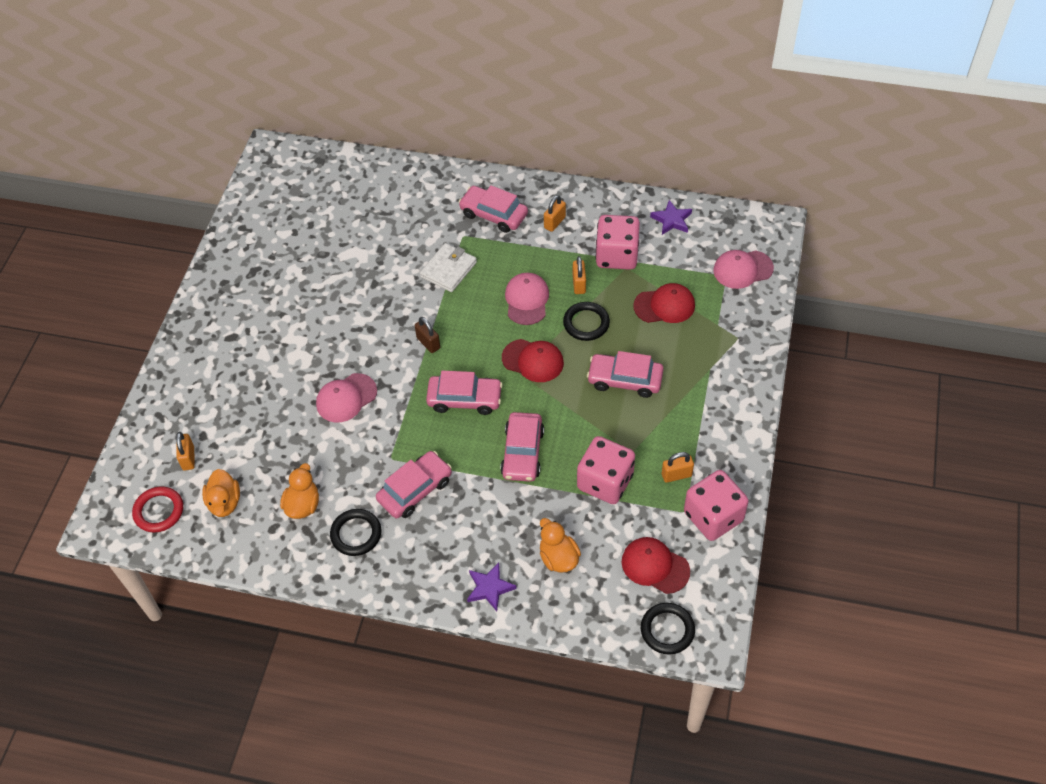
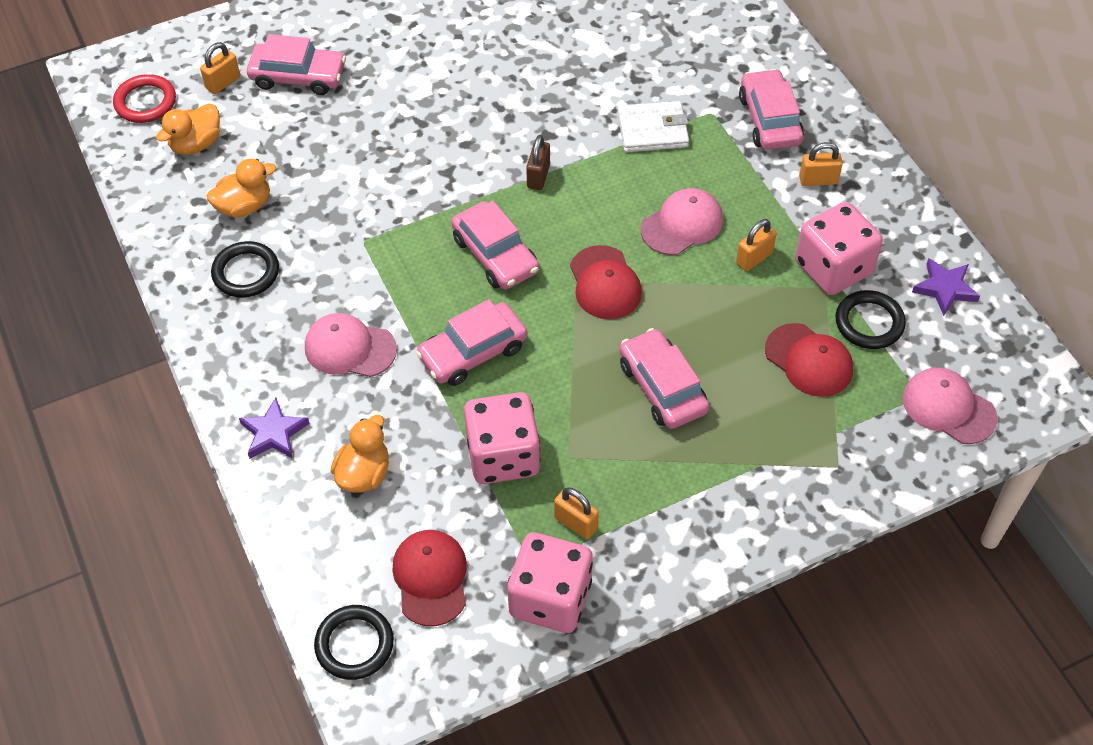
camera: 50 degrees right, 0 degrees up
pink cap [316,373,377,422] -> pink cap moved to [305,313,397,377]
pink car [376,451,452,518] -> pink car moved to [247,34,346,95]
black ring [563,302,610,341] -> black ring moved to [835,290,906,349]

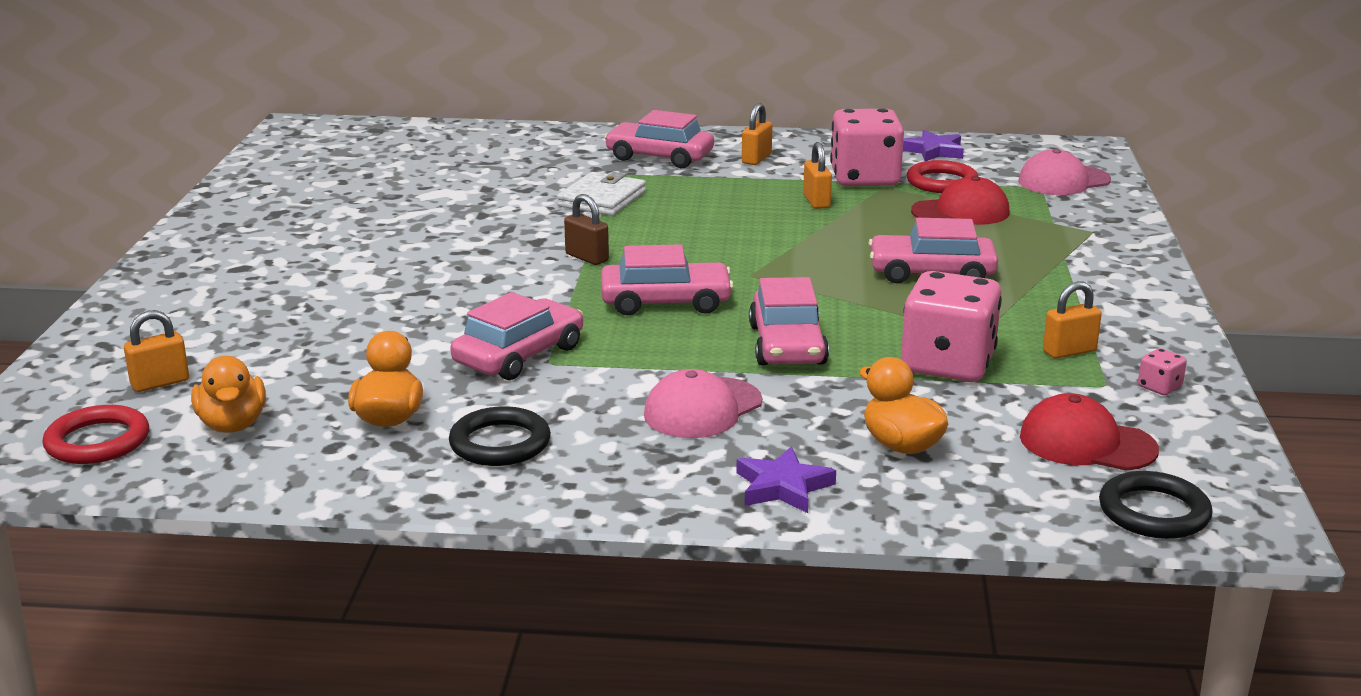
camera: 60 degrees left, 30 degrees down
orange padlock [200,42,240,94] -> orange padlock turned 75 degrees clockwise [124,310,189,392]
pink car [247,34,346,95] -> pink car moved to [450,292,583,380]
pink dice [507,532,593,633] -> pink dice [1138,348,1187,395], size x0.40
red cap [570,245,642,319] -> none
pink cap [641,188,723,255] -> none
black ring [835,290,906,349] -> red ring [907,160,978,193]

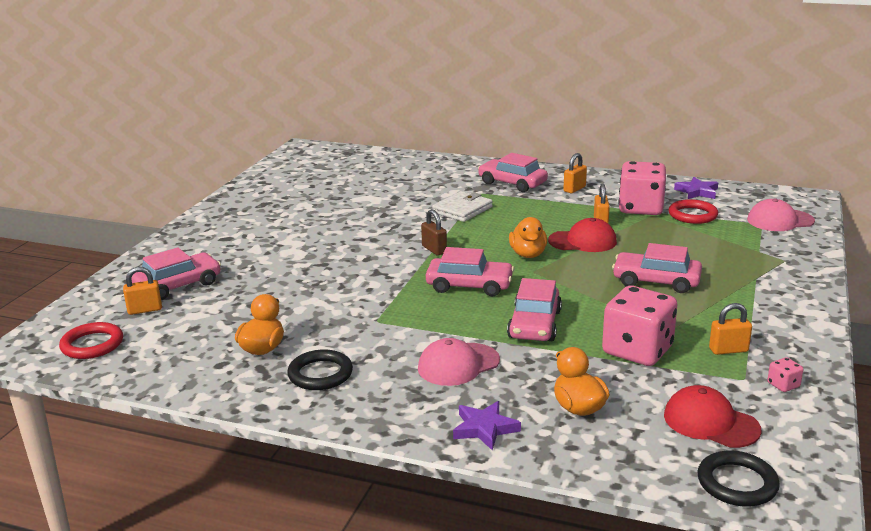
camera: 15 degrees right, 0 degrees up
orange duck [191,356,266,433] -> orange duck moved to [509,217,547,258]
pink car [450,292,583,380] -> pink car moved to [131,247,221,300]
red cap [911,176,1010,225] -> red cap moved to [548,218,617,252]

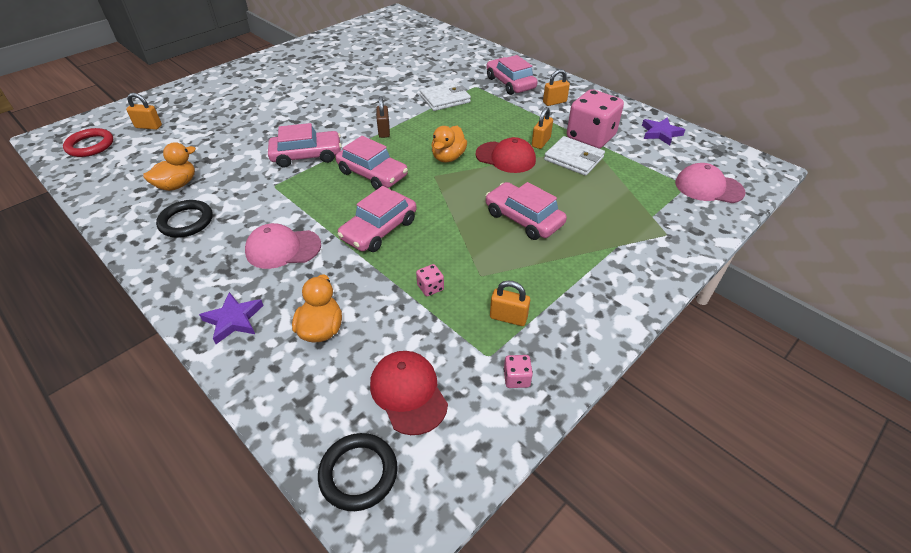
camera: 25 degrees right, 20 degrees up
pink car [131,247,221,300] -> pink car moved to [268,123,342,168]
pink dice [602,286,678,366] -> pink dice [416,264,444,296], size x0.40
red ring [669,199,718,224] -> none
none -> white wallet [544,136,605,176]

